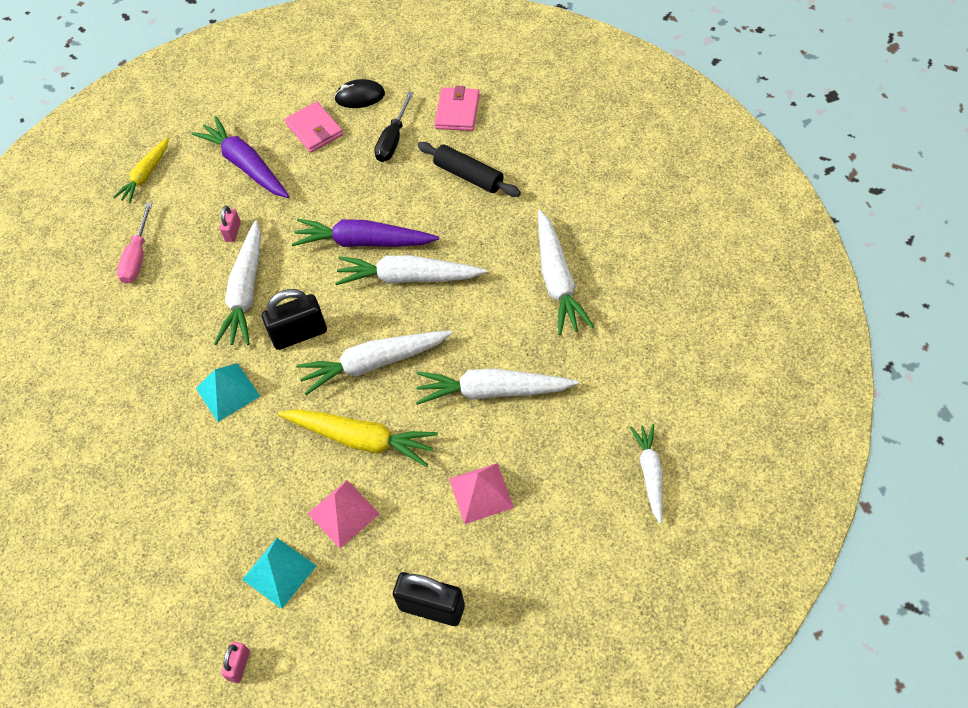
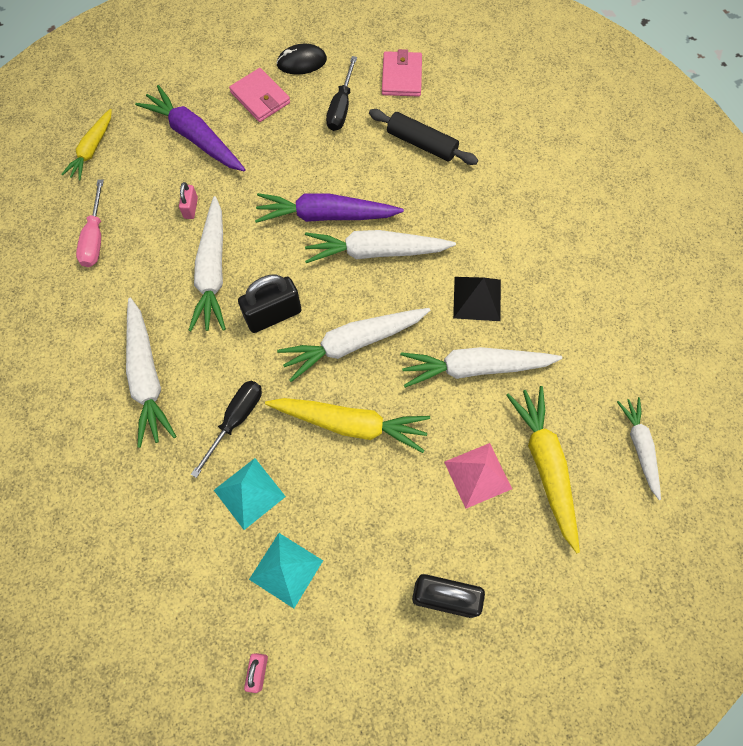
camera: 10 degrees left, 10 degrees up
turquoise pyramid [196,363,260,422] -> turquoise pyramid moved to [214,458,286,530]
pink pyramid [307,480,380,548] -> none
white carrot [538,210,594,335] -> white carrot moved to [126,298,177,448]
none -> black screwdriver [191,381,262,478]
none -> black pyramid [453,277,501,321]
none -> yellow carrot [506,386,580,553]

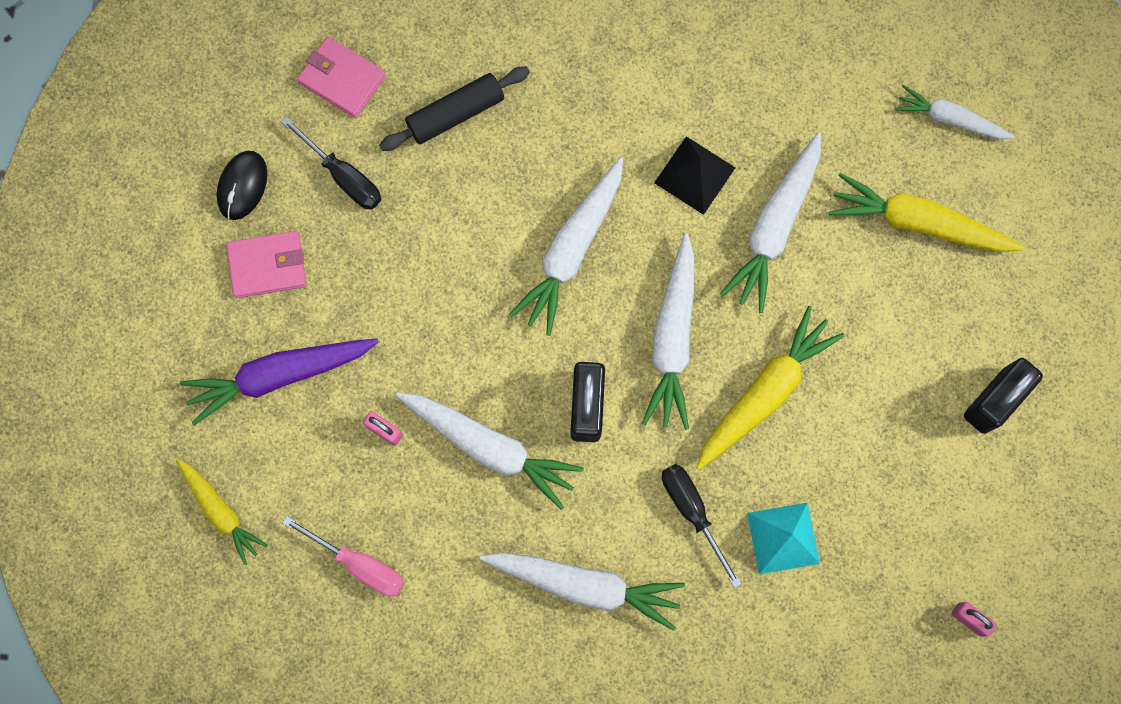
camera: 60 degrees left, 10 degrees up
turquoise pyramid [249,533,323,608] -> none
purple carrot [255,193,404,223] -> none
pink pyramid [444,443,512,509] -> none

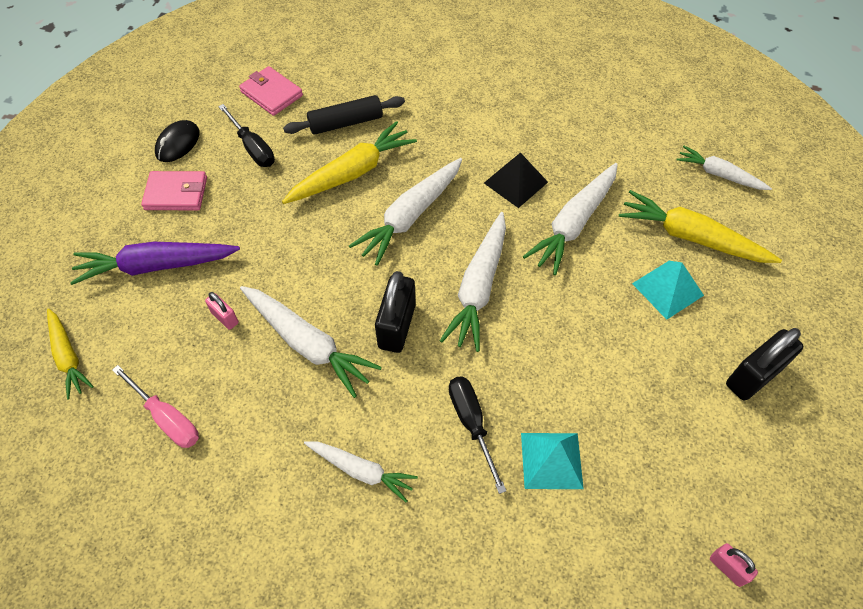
camera: 10 degrees right, 20 degrees down
white carrot [480,552,685,631] -> white carrot [304,441,418,502], size x0.63
yellow carrot [696,306,844,470] -> yellow carrot moved to [282,121,417,204]
none -> turquoise pyramid [632,261,704,320]

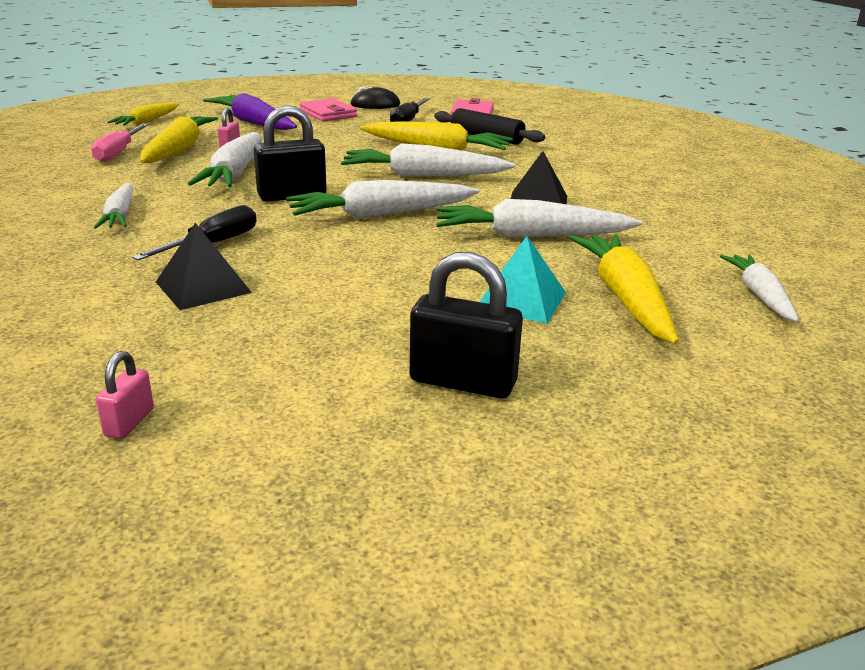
camera: 55 degrees right, 30 degrees down
turquoise pyramid [521,433,584,489] -> black pyramid [156,223,252,310]
none -> yellow carrot [140,116,218,163]

